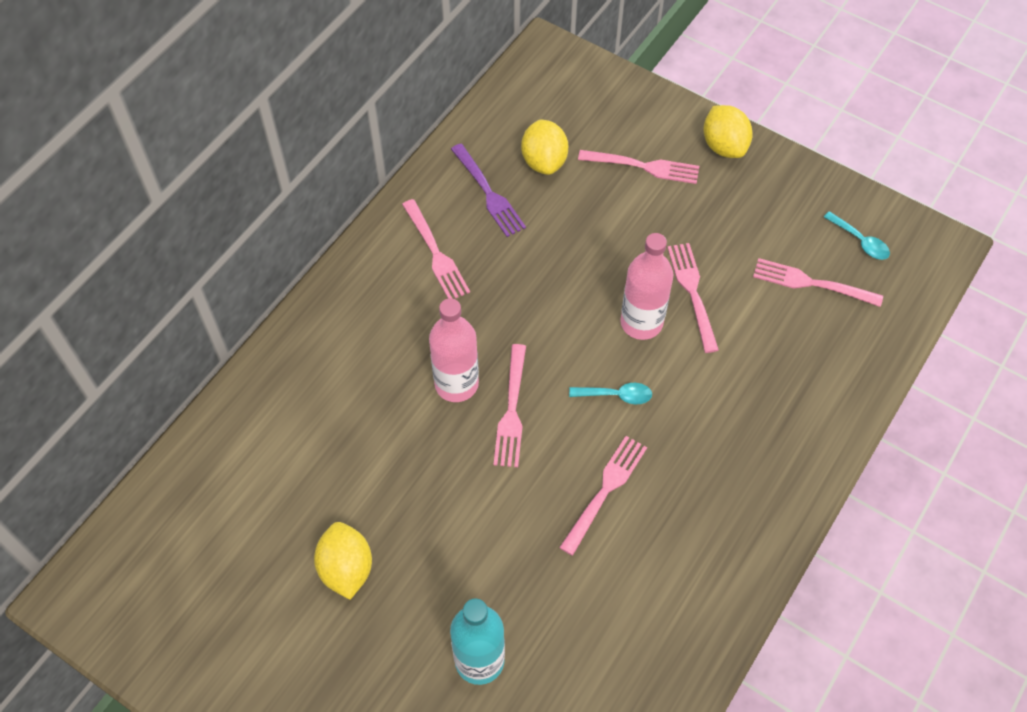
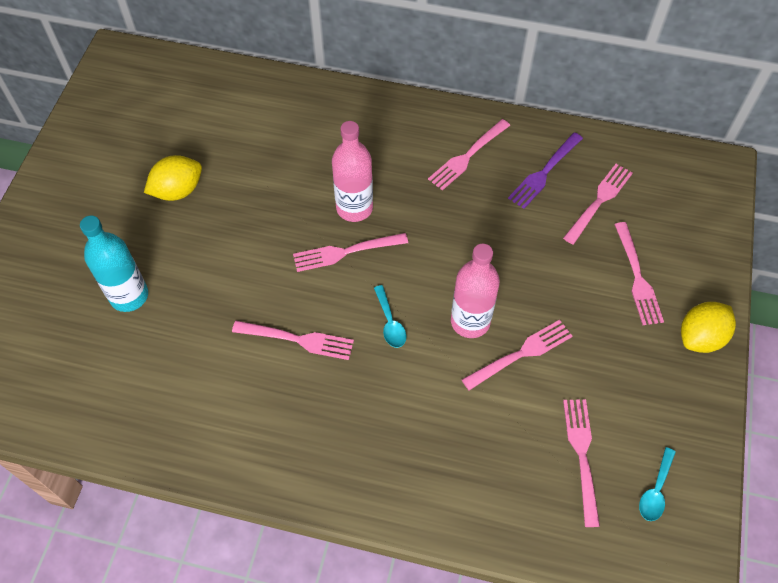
camera: 70 degrees right, 0 degrees up
yellow lemon [521,119,568,175] -> pink fork [563,164,633,244]

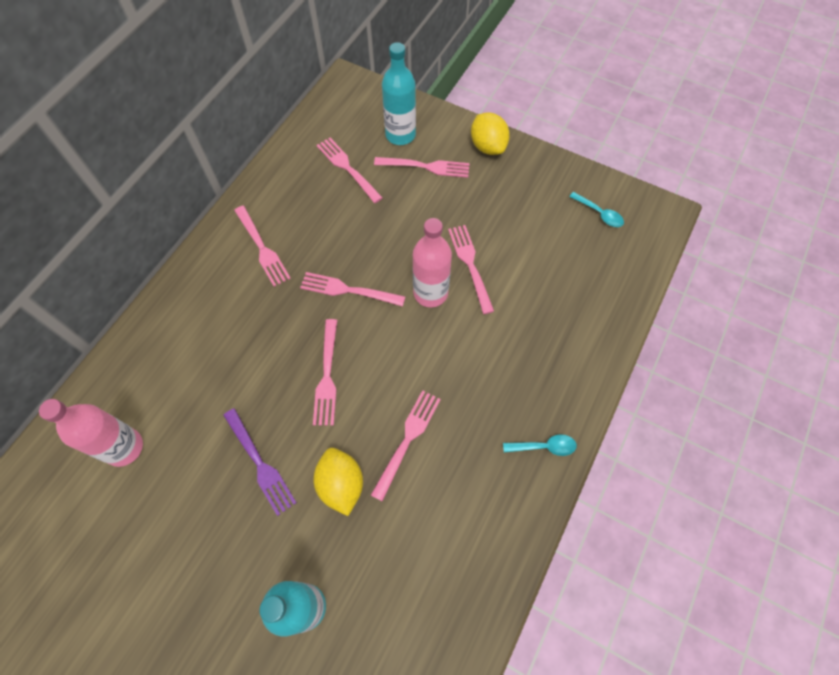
camera: 75 degrees left, 5 degrees up
yellow lemon [144,155,202,201] -> yellow lemon moved to [314,448,363,516]
pink bottle [332,121,373,222] -> pink bottle moved to [39,399,143,467]
turquoise spoon [374,285,406,348] -> turquoise spoon moved to [503,434,577,456]
purple fork [508,132,583,209] -> purple fork moved to [223,408,297,516]
pink fork [563,399,600,527] -> pink fork moved to [300,272,406,307]
none -> turquoise bottle [382,42,416,145]

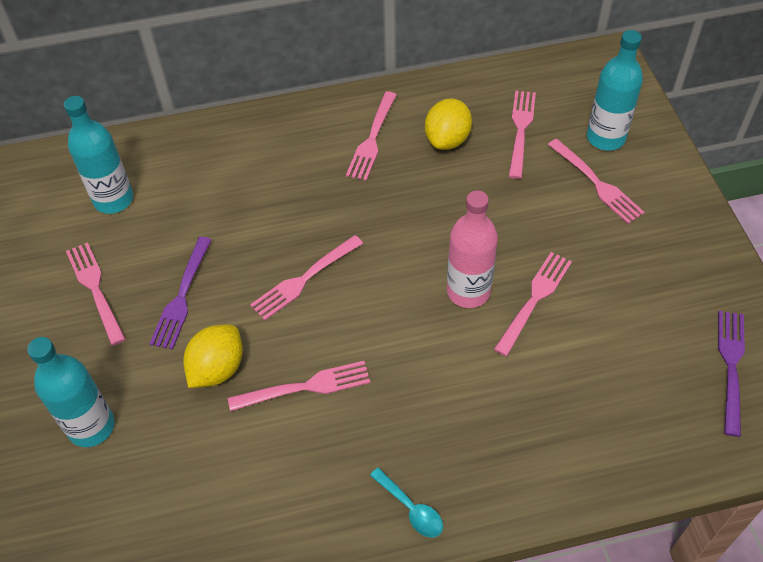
camera: 50 degrees right, 10 degrees down
pink bottle [39,399,143,467] -> turquoise bottle [64,96,133,214]
pink fork [300,272,406,307] -> pink fork moved to [66,242,126,345]
yellow lemon [471,112,510,155] -> yellow lemon moved to [425,98,472,150]
turquoise spoon [569,192,624,227] -> purple fork [718,311,745,437]

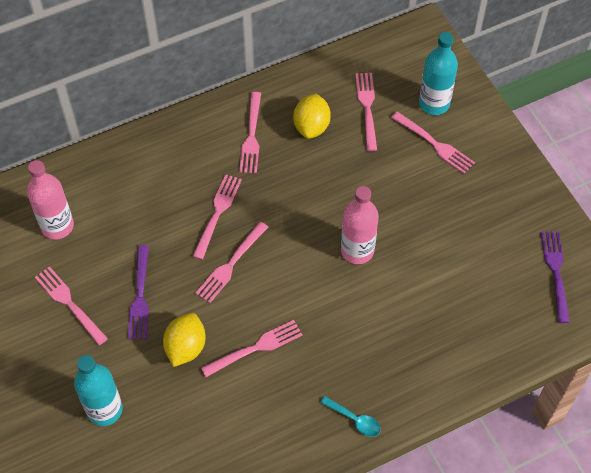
camera: 15 degrees left, 5 degrees up
turquoise bottle [64,96,133,214] -> pink bottle [27,160,74,240]
pink fork [494,252,572,356] -> pink fork moved to [193,174,242,260]

